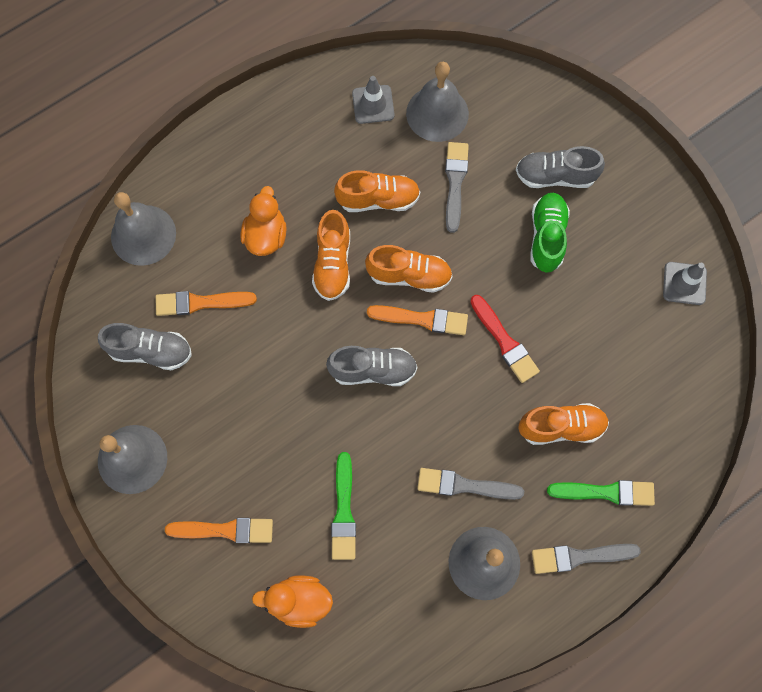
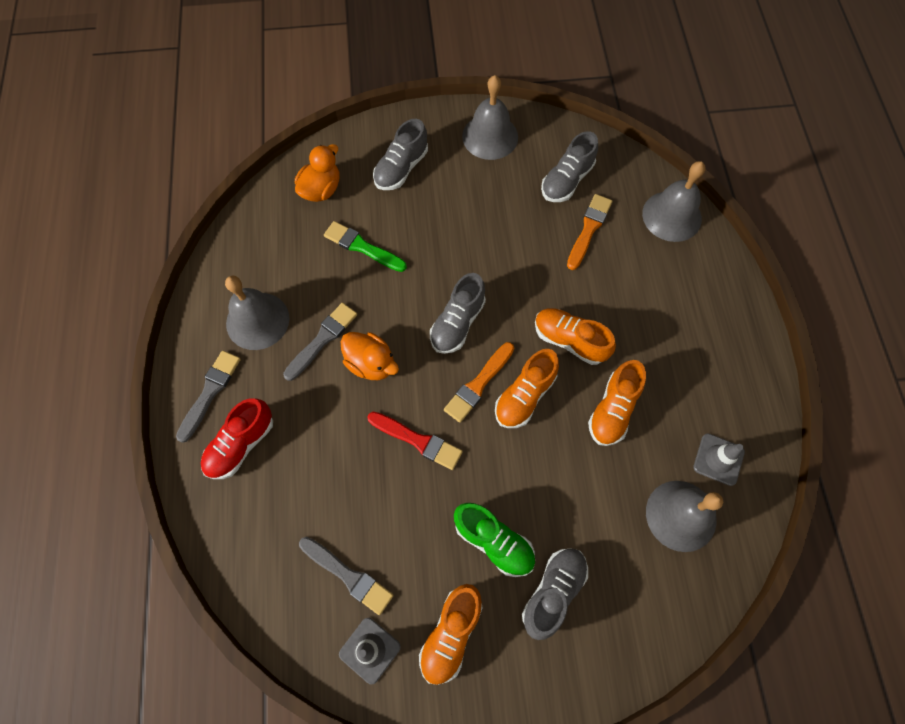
camera: 120 degrees right, 5 degrees down
orange brush [165,518,273,543] -> grey shoe [373,119,428,190]
orange duck [240,186,287,256] -> orange duck moved to [341,332,399,380]
grey brush [445,142,469,233] -> grey brush moved to [299,537,394,615]
red brush [470,295,540,383] -> red brush turned 150 degrees counterclockwise [367,412,463,470]
orange shoe [518,403,609,445] -> orange shoe moved to [419,584,483,685]
green brush [547,480,655,506] -> red shoe [201,398,273,479]

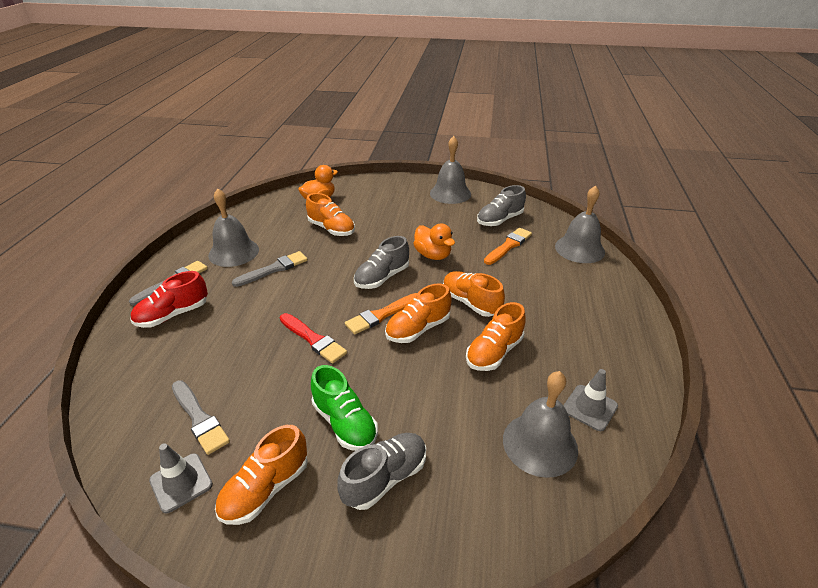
camera: 15 degrees right, 30 degrees down
green brush [324,221,407,272] -> orange shoe [306,193,355,236]
orange duck [341,332,399,380] -> orange duck moved to [413,224,455,260]
grey shoe [373,119,428,190] -> none

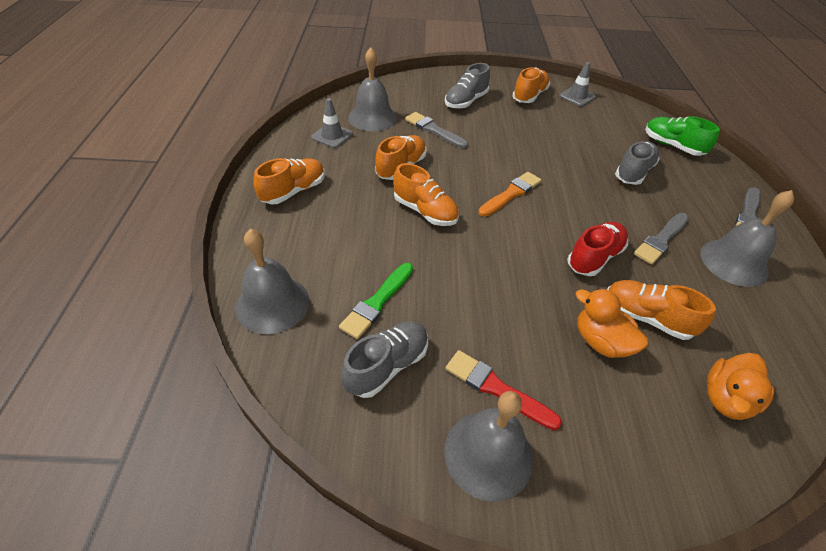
camera: 170 degrees right, 10 degrees up
red shoe [130,271,208,328] -> red shoe moved to [567,222,628,276]
grey brush [172,380,230,455] -> grey brush moved to [405,112,468,149]
red brush [280,313,347,363] -> red brush moved to [445,350,562,430]
green shoe [311,365,378,451] -> green shoe moved to [645,116,720,156]
grey shoe [354,236,409,289] -> grey shoe moved to [615,141,660,185]
orange shoe [385,283,452,343] -> orange shoe moved to [253,158,325,204]
orange duck [413,224,455,260] -> orange duck moved to [576,288,648,358]
orange brush [484,228,532,265] -> green brush [339,263,413,339]

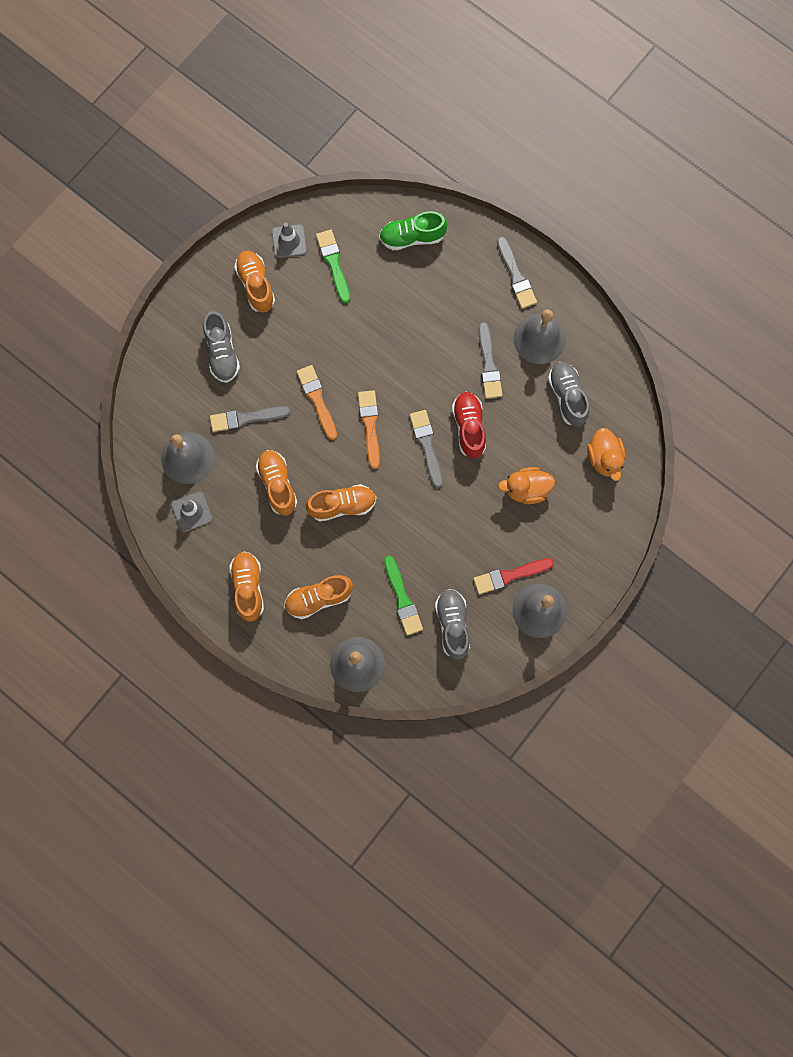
camera: 50 degrees left, 30 degrees up
orange shoe [607,280,716,340] -> orange shoe moved to [284,575,353,619]
grey shoe [615,141,660,185] -> grey shoe moved to [548,362,589,427]
none -> orange brush [297,365,337,440]
none -> green brush [316,230,350,304]
none -> grey brush [410,410,443,488]

